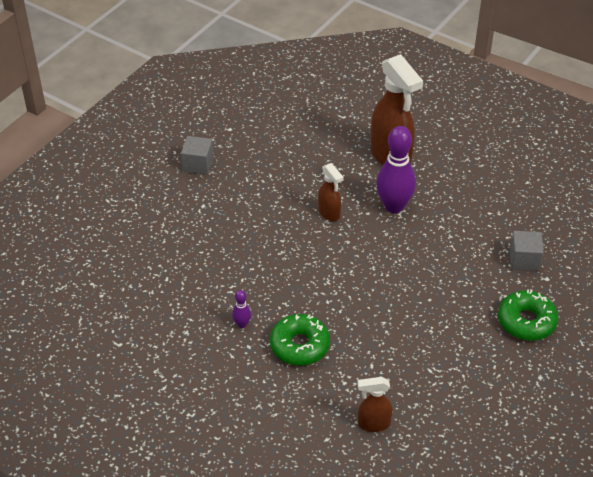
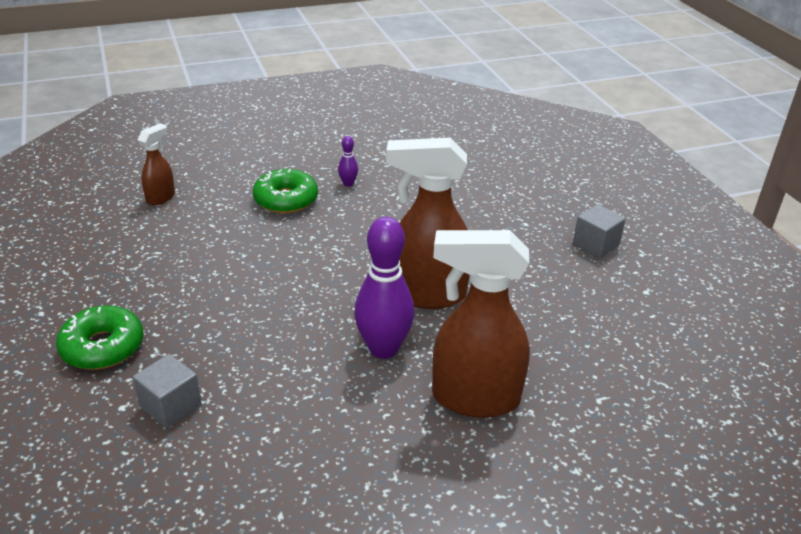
camera: 125 degrees right, 10 degrees down
brown spray bottle [318,163,344,221] -> brown spray bottle [386,138,470,309], size x1.97

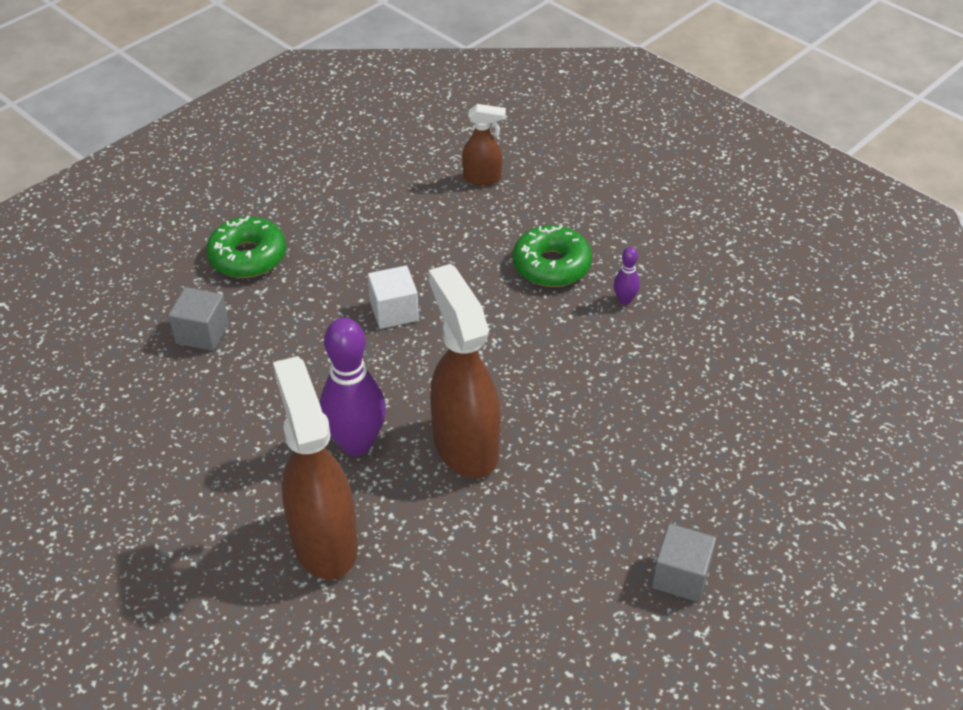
camera: 65 degrees right, 10 degrees up
none -> white cube [368,265,419,329]

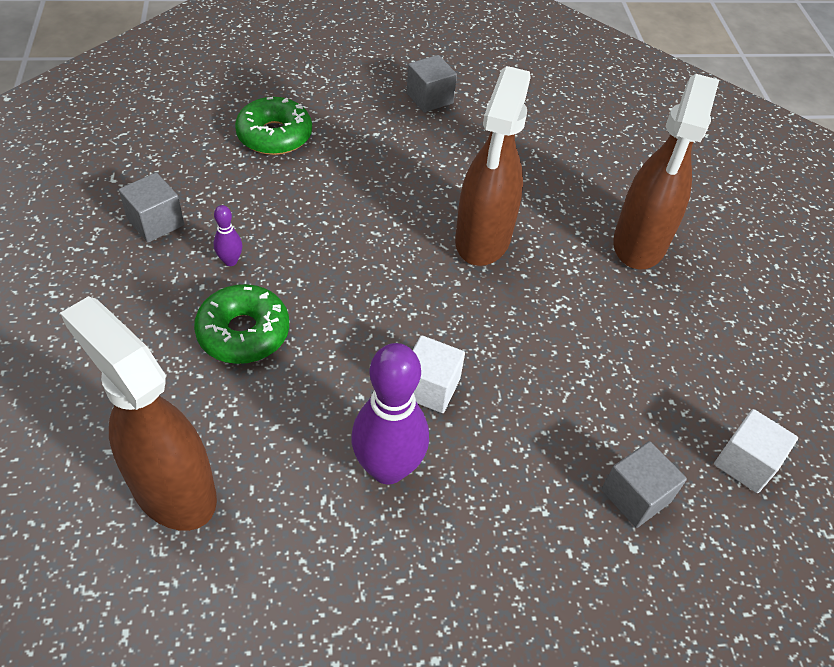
camera: 145 degrees left, 5 degrees up
green donut [206,215,286,278] -> green donut moved to [235,97,312,155]
purple bowling pin [320,318,386,456] -> purple bowling pin moved to [351,343,429,484]
brown spray bottle [462,104,506,186] -> brown spray bottle [60,296,217,531], size x1.97
none -> grey cube [119,173,184,242]
none -> white cube [714,409,798,493]

